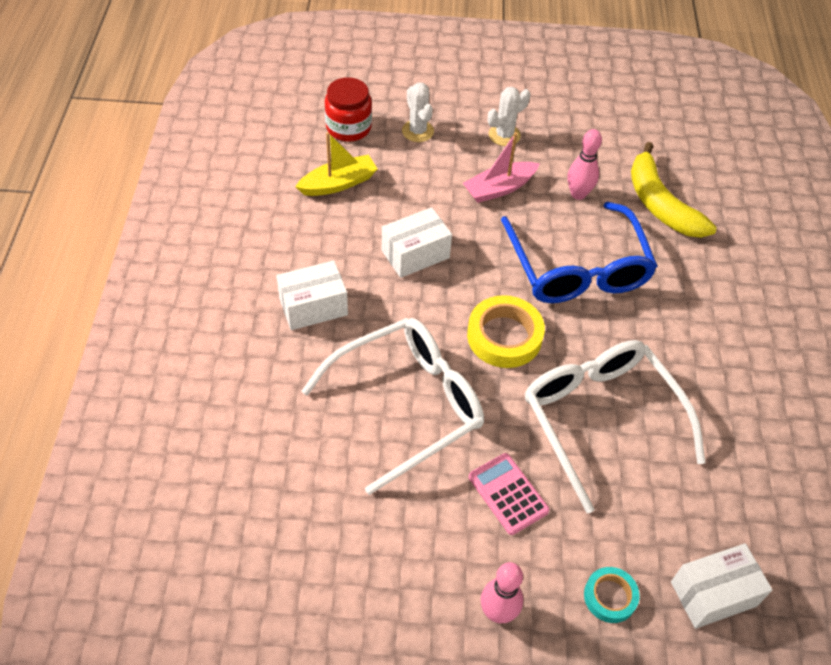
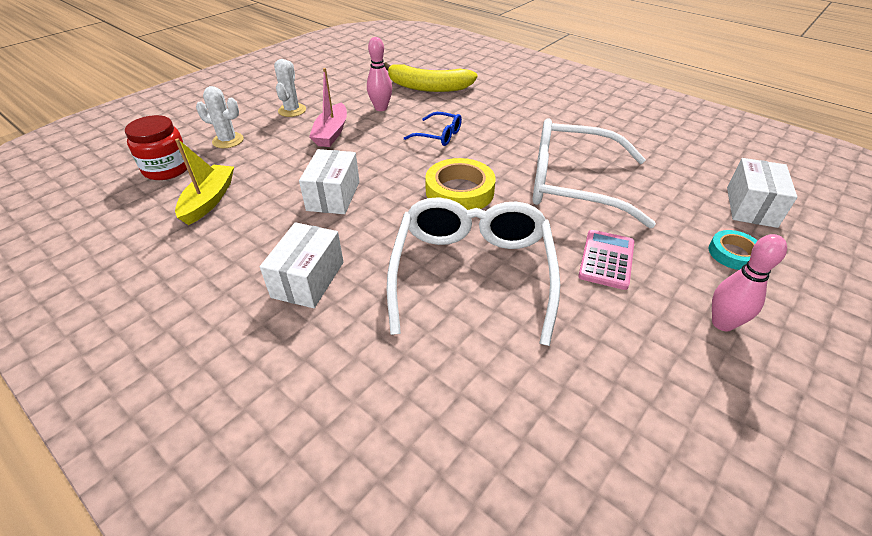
camera: 50 degrees left, 10 degrees down
pink calculator [469,453,550,535] -> pink calculator turned 105 degrees clockwise [578,230,634,290]
blue glasses [501,202,658,303] -> blue glasses [404,112,462,146], size x0.45

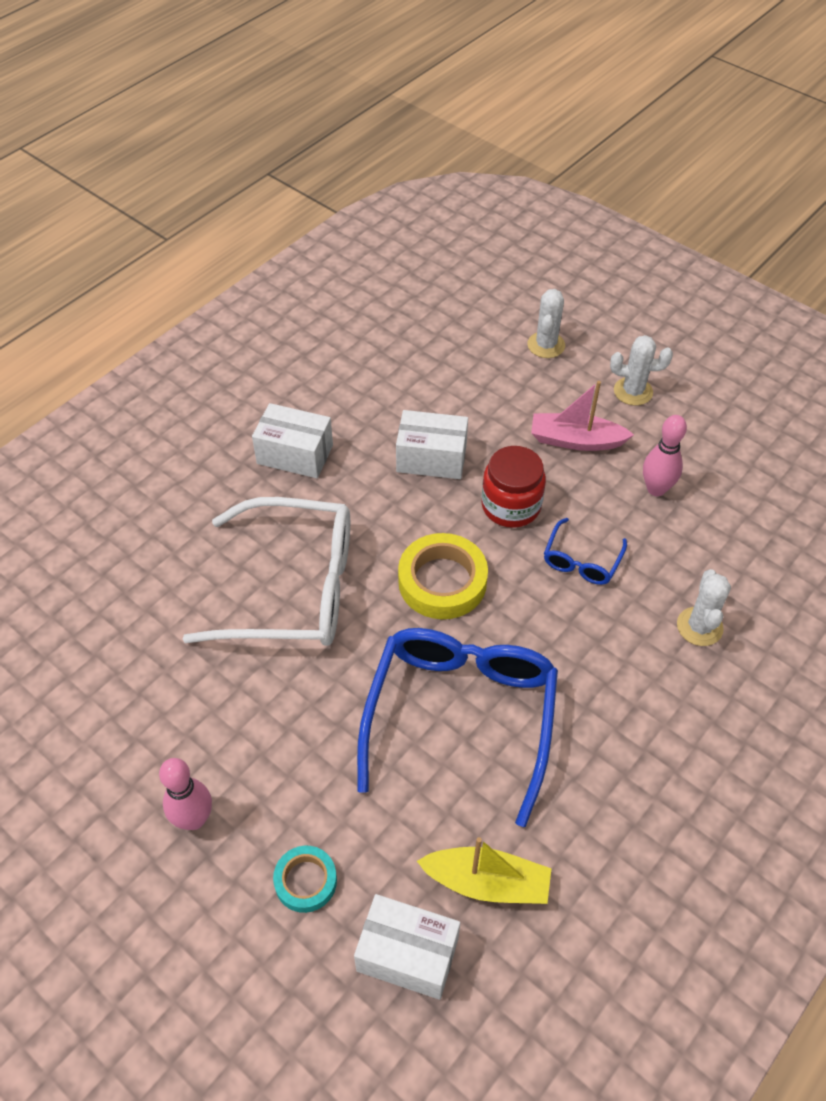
camera: 90 degrees right, 10 degrees up
red jar [125,115,187,180] -> red jar moved to [481,446,546,528]
yellow boat [175,139,234,225] -> yellow boat moved to [417,837,552,904]
yellow banana [384,62,477,92] -> none
white glasses [533,118,656,228] -> blue glasses [357,628,558,827]
pink calculator [578,230,634,290] -> none
none -> white cactus [677,569,731,646]

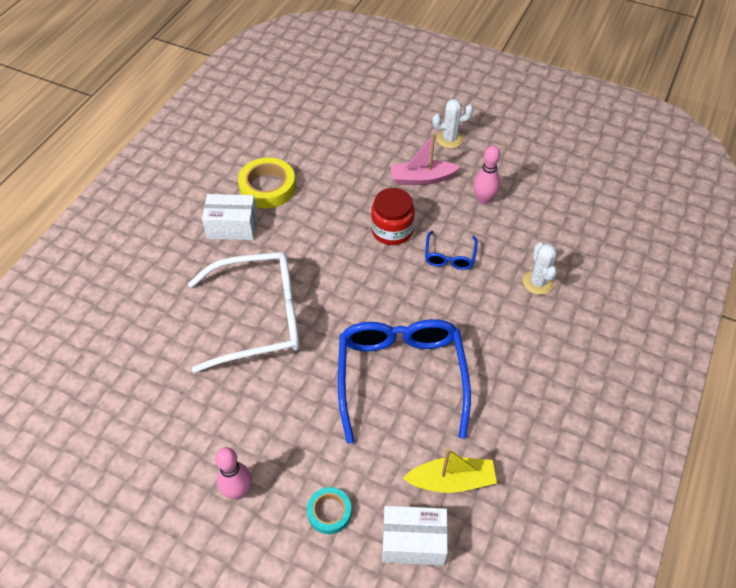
camera: 15 degrees left, 0 degrees up
white box [396,410,468,479] -> none
yellow tape [398,533,488,619] -> yellow tape moved to [238,157,296,208]
white cactus [527,289,565,358] -> none

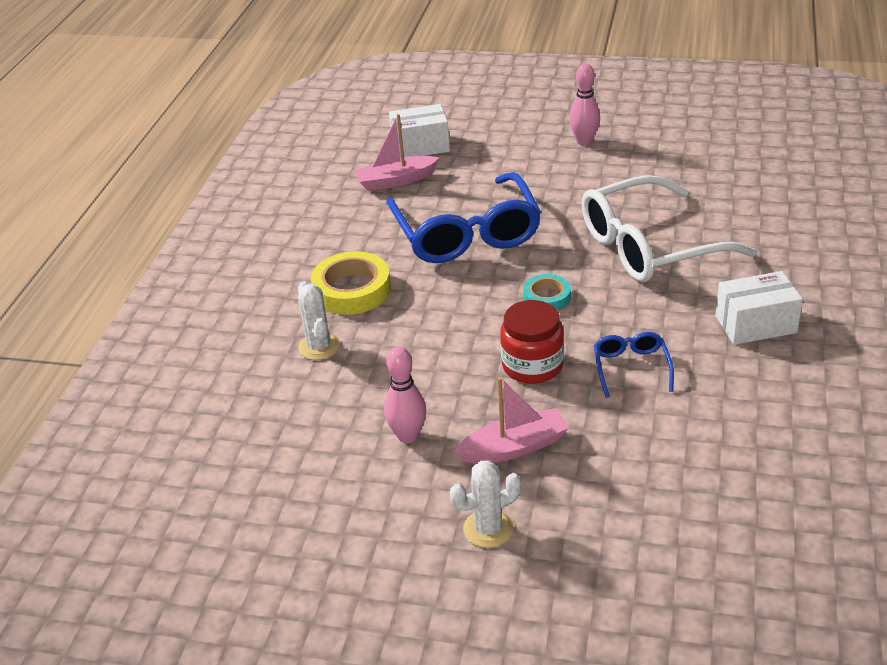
camera: 170 degrees right, 15 degrees down
yellow tape [238,157,296,208] -> yellow tape moved to [311,251,391,315]
turquoise tape [307,487,352,534] -> turquoise tape moved to [523,274,571,311]
yellow boat [403,448,497,493] -> pink boat [354,114,439,191]
blue glasses [425,231,478,270] -> blue glasses moved to [594,332,674,398]

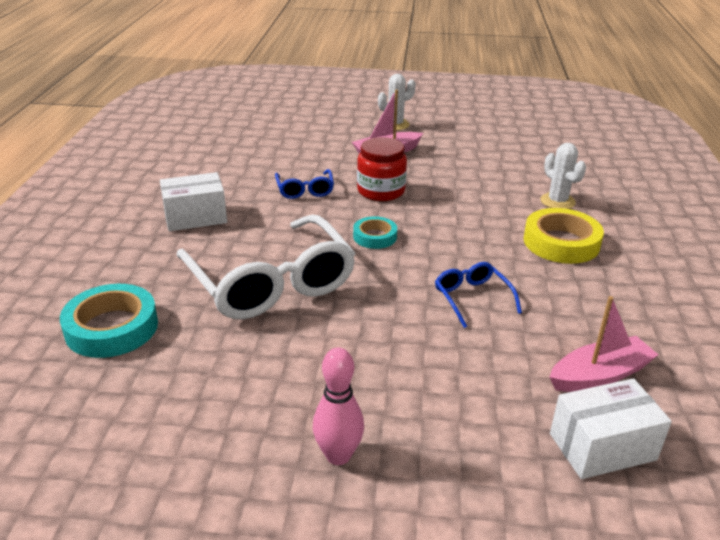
camera: 170 degrees right, 5 degrees down
pink bowling pin [384,347,426,443] -> none
blue glasses [386,172,541,263] -> blue glasses [435,262,522,328], size x0.45
white glasses [582,175,756,282] -> white glasses turned 90 degrees clockwise [177,214,356,319]
none -> turquoise tape [60,284,158,358]

